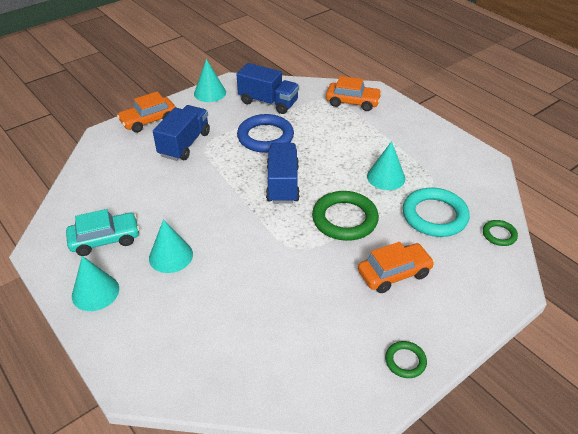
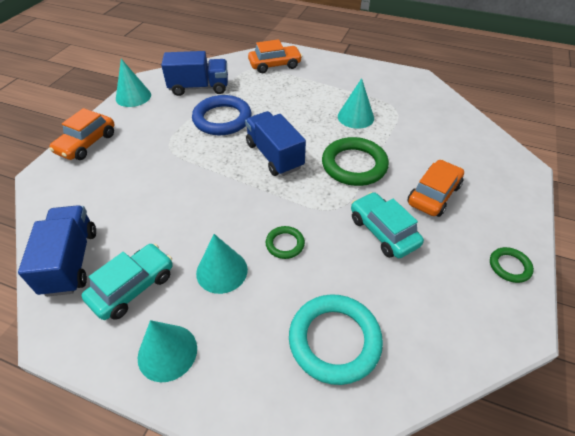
camera: 30 degrees left, 5 degrees up
blue truck [153,105,210,161] -> blue truck moved to [18,205,96,297]
turquoise ring [403,188,470,237] -> turquoise ring moved to [289,294,383,385]
green ring [483,220,518,246] -> green ring moved to [265,226,305,259]
none -> turquoise car [351,192,424,258]

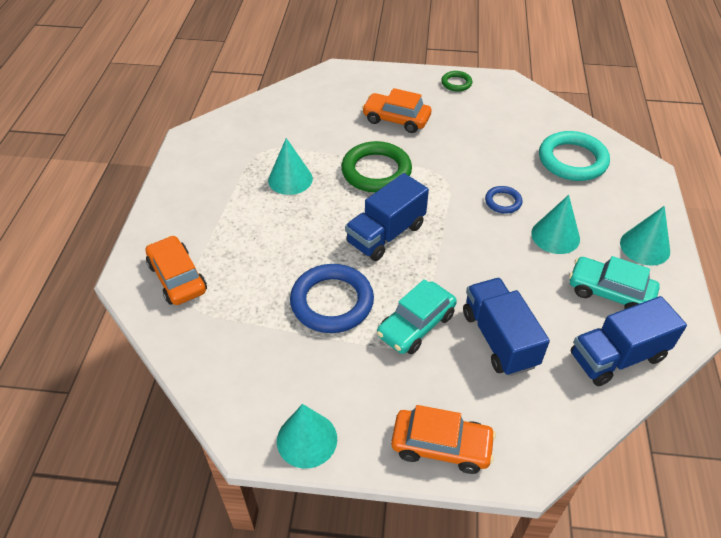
camera: 105 degrees left, 0 degrees up
blue truck [161,51,228,96] -> blue truck moved to [463,278,550,376]
green ring [265,226,305,259] -> blue ring [485,186,522,214]
turquoise car [351,192,424,258] -> turquoise car moved to [377,279,457,354]

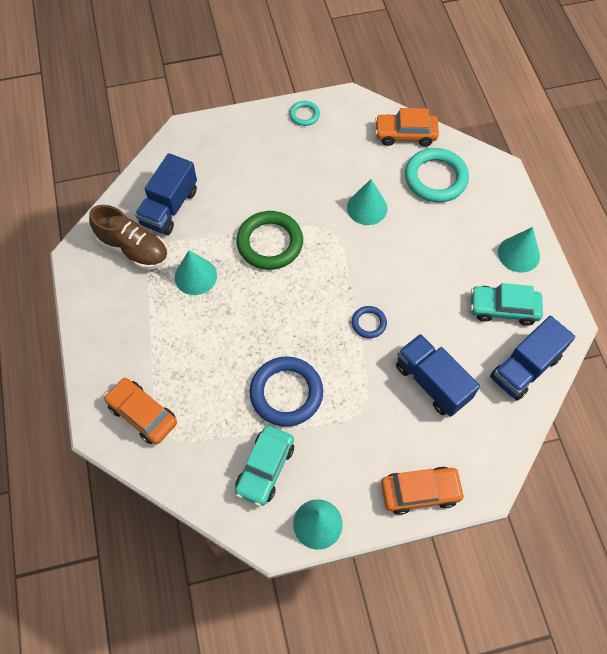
camera: 20 degrees left, 15 degrees up
blue truck [345,173,429,261] -> blue truck moved to [135,153,197,235]
orange car [362,88,431,133] -> orange car moved to [375,108,439,147]
turquoise car [377,279,457,354] -> turquoise car moved to [235,425,294,506]
green ring [441,71,472,91] -> turquoise ring [289,101,320,126]
blue ring [485,186,522,214] -> blue ring moved to [352,306,387,338]
turquoise cone [531,195,580,254] -> turquoise cone moved to [347,179,387,225]
none -> brown shoe [89,205,168,269]

